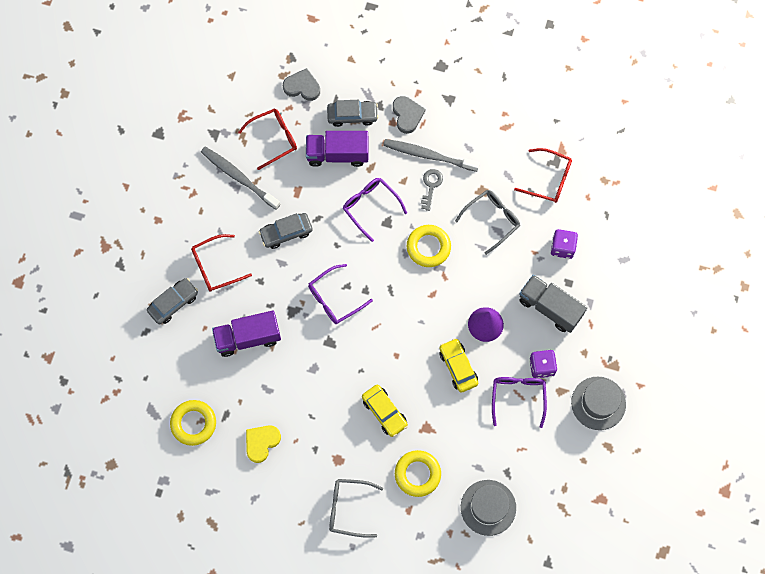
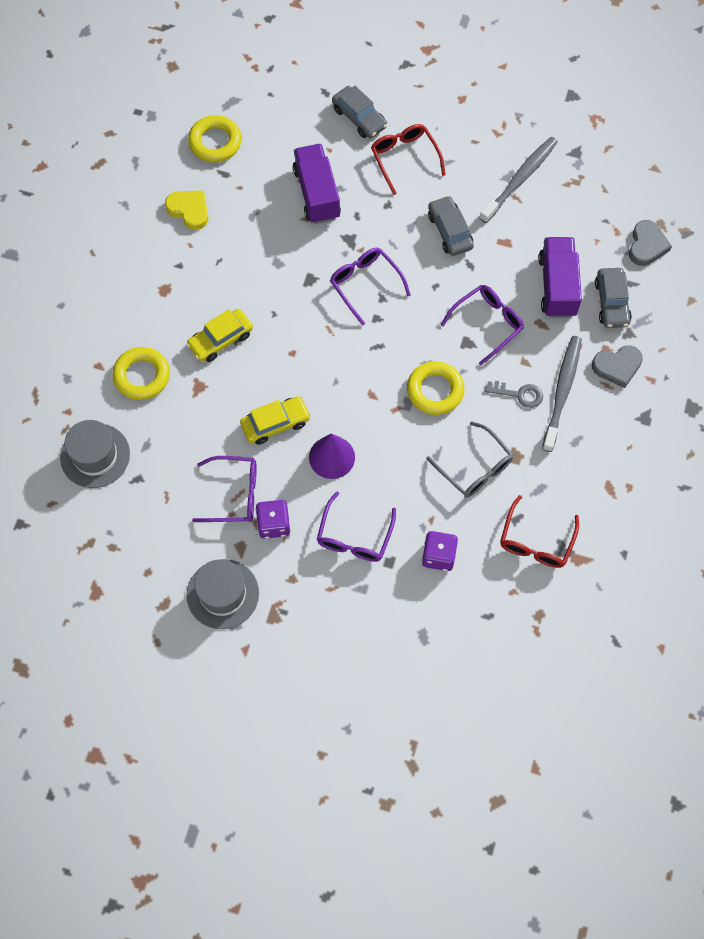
camera: 90 degrees right, 5 degrees down
red glasses [238,108,297,170] -> none
grey glasses [329,479,383,538] -> none
grey truck [519,274,587,333] -> purple glasses [317,492,396,562]

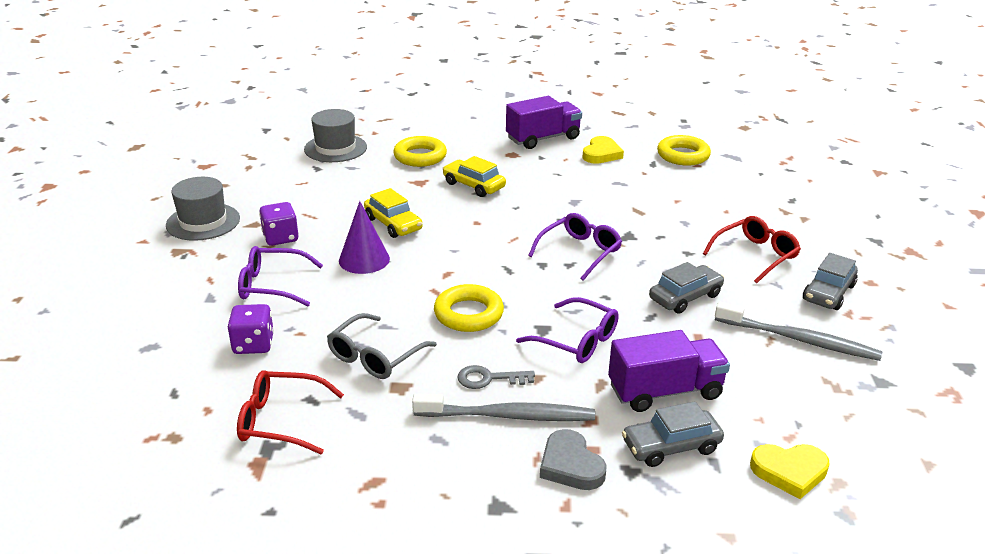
camera: 75 degrees right, 35 degrees down
purple glasses [192,456,257,522] -> none
purple truck [293,144,341,224] -> purple truck moved to [506,96,582,149]
grey car [332,86,388,138] -> grey car moved to [803,253,858,310]
grey key [485,381,543,408] -> grey key turned 90 degrees clockwise [457,365,535,389]
grey heart [629,220,672,266] -> yellow heart [750,444,830,499]

